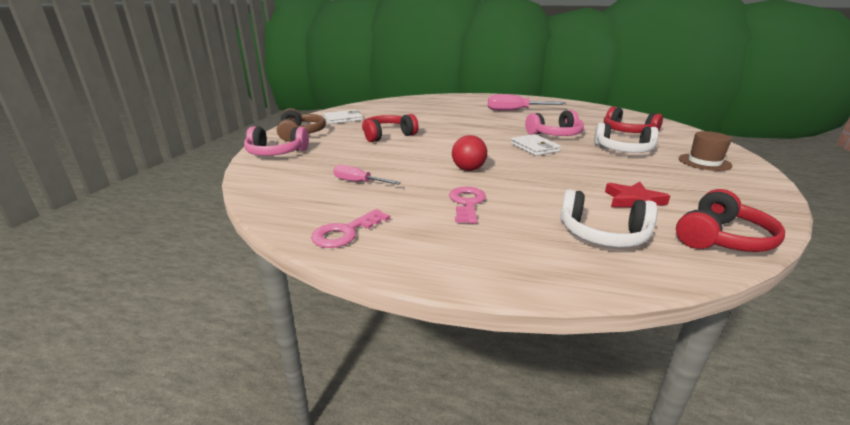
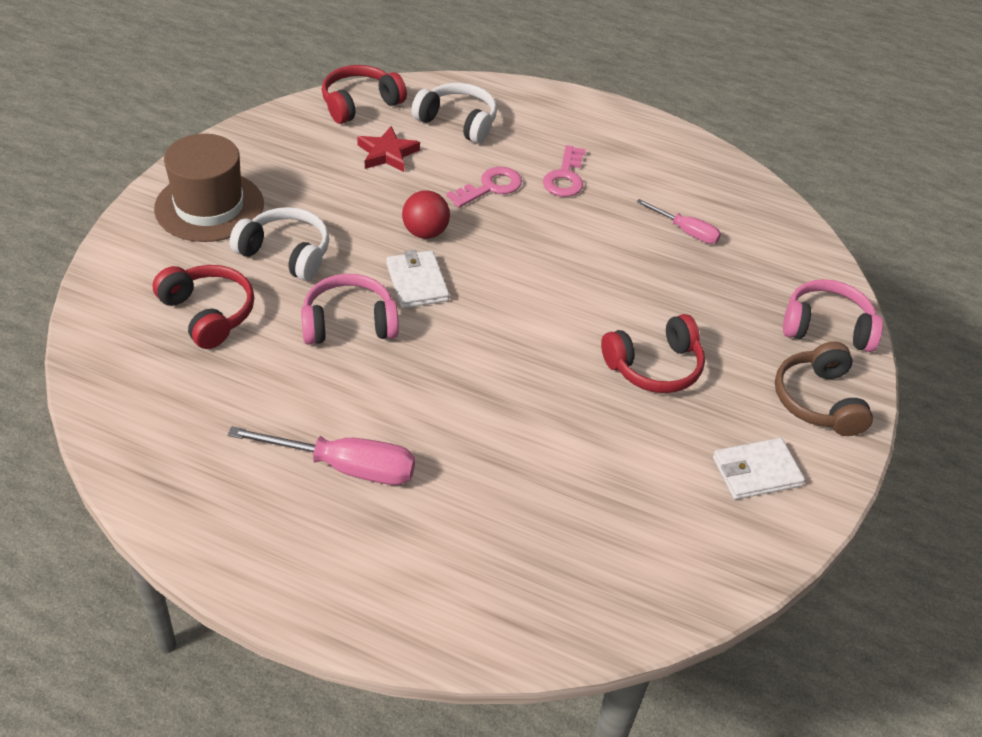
camera: 175 degrees left, 20 degrees up
pink key [311,209,390,248] -> pink key moved to [446,167,522,208]
red ball [452,135,487,171] -> red ball moved to [402,190,450,239]
brown hat [679,131,733,171] -> brown hat [154,134,264,242], size x1.65

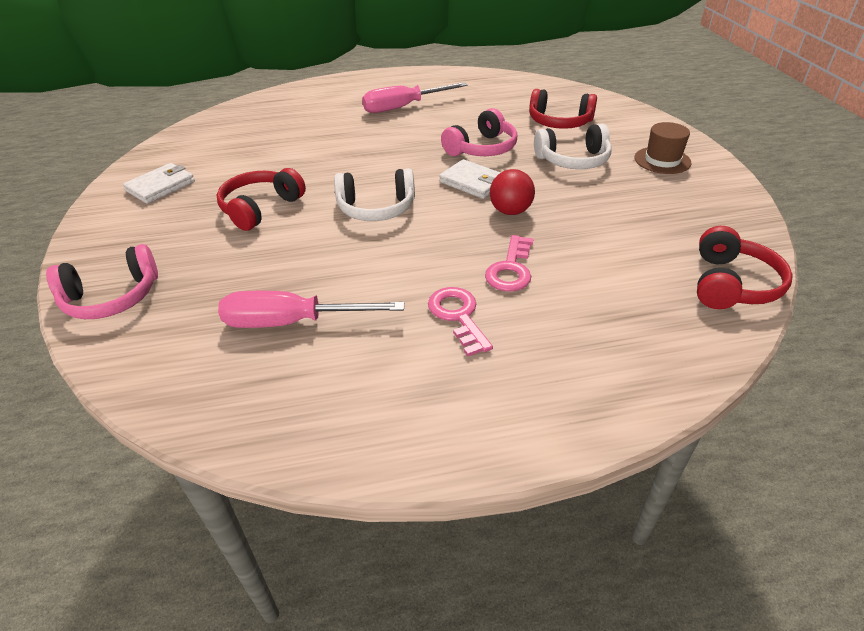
camera: 150 degrees right, 5 degrees down
brown hat [154,134,264,242] -> brown hat [634,122,692,174], size x0.61
red star [357,126,420,172] -> none
white headphones [411,83,497,144] -> white headphones moved to [334,168,415,221]
pink screwdriver [637,199,721,244] -> pink screwdriver [218,291,404,328], size x1.66
brown headphones [775,341,873,436] -> none

